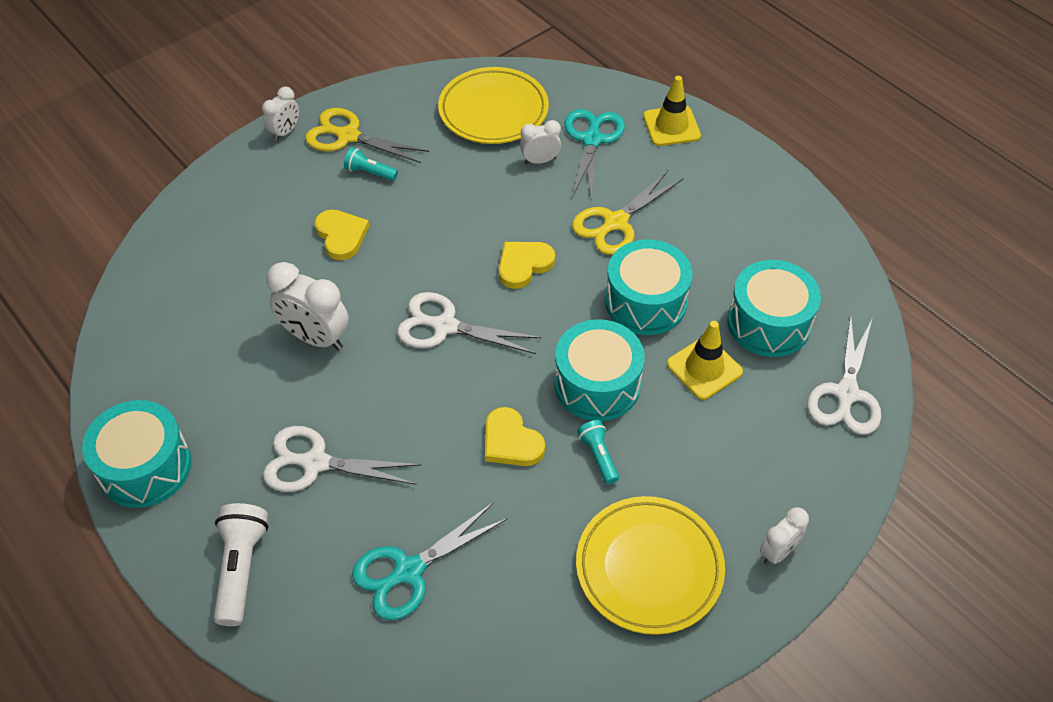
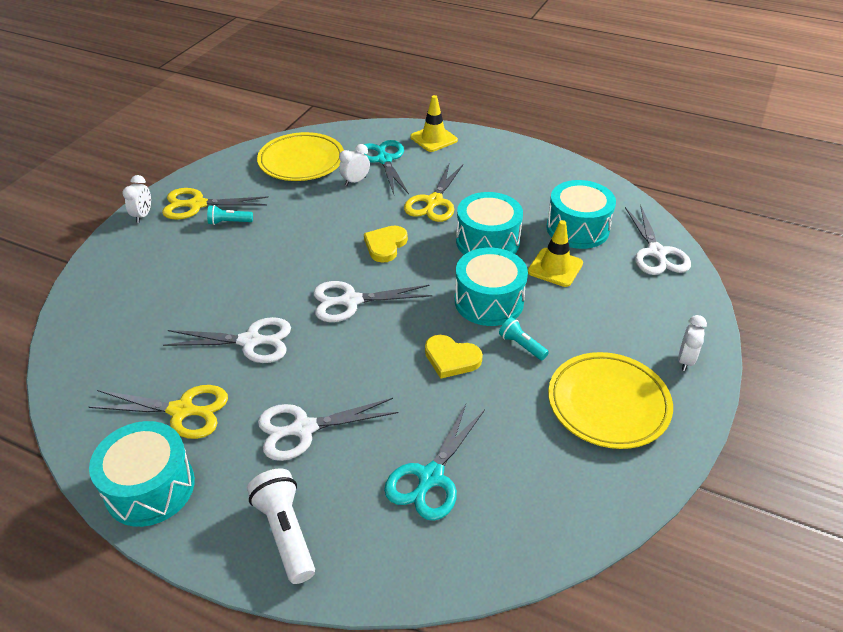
camera: 25 degrees left, 10 degrees down
white clock [266,262,349,350] -> white scissors [163,317,291,363]
yellow heart [314,210,369,260] -> none
none -> yellow scissors [89,385,228,439]

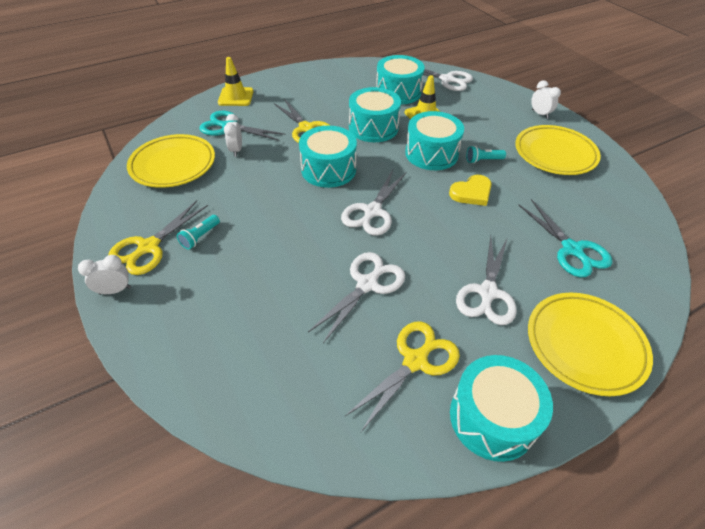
camera: 55 degrees left, 5 degrees up
white clock [123,175,151,223] -> white clock turned 60 degrees counterclockwise [78,255,131,295]
white flashlight [247,469,315,584] -> yellow plate [528,293,653,396]
yellow heart [364,226,408,263] -> turquoise drum [299,126,357,188]

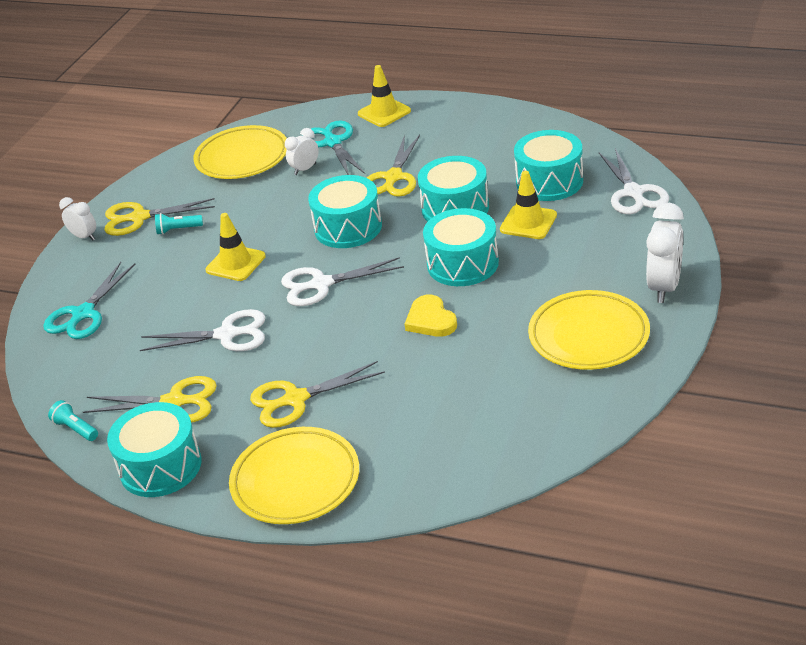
camera: 55 degrees right, 10 degrees down
yellow heart [449,175,492,206] -> yellow heart turned 45 degrees clockwise [405,295,457,337]
white scissors [456,236,517,325] -> yellow scissors [250,361,385,428]
turquoise flashlight [466,146,506,164] -> turquoise flashlight moved to [48,400,98,441]
turquoise scissors [519,199,612,277] -> turquoise scissors moved to [43,262,135,339]
white clock [531,80,561,119] -> white clock [646,203,684,303], size x1.72
none -> yellow traffic cone [205,213,266,281]

